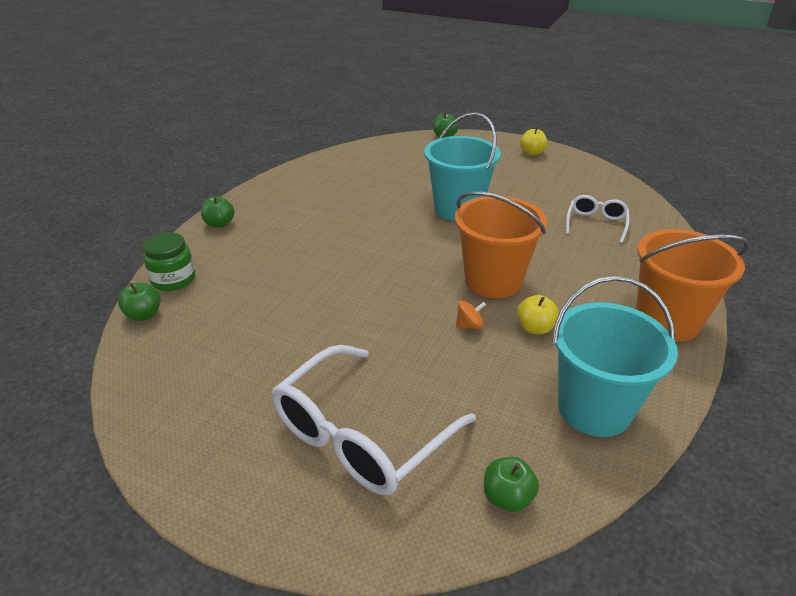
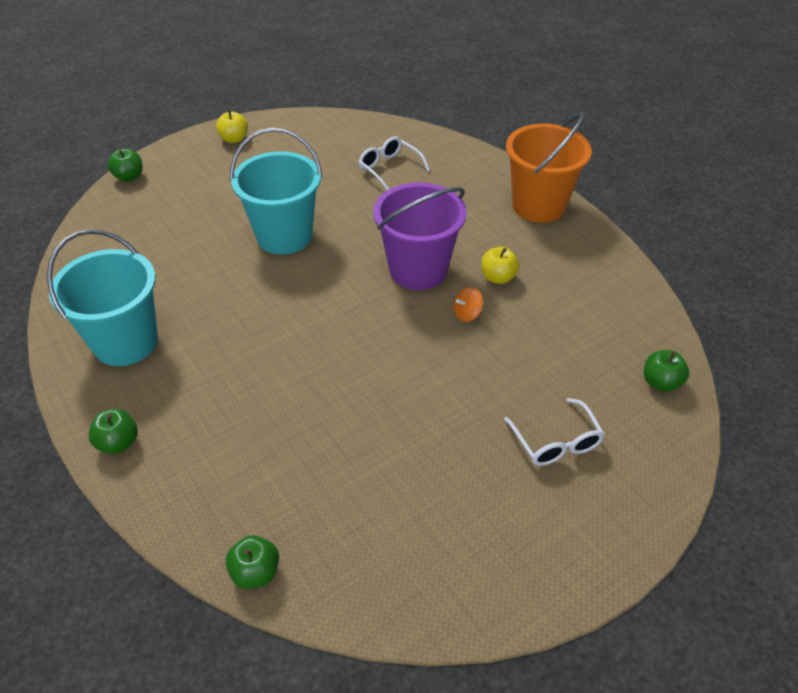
camera: 60 degrees left, 10 degrees up
green jar [143,232,195,291] -> none
white glasses [272,345,476,495] -> white glasses [504,398,605,466], size x0.52
orange bucket [455,191,547,298] -> purple bucket [373,183,467,290]
orange spinning top [456,301,486,329] -> orange spinning top turned 135 degrees counterclockwise [454,287,483,322]
turquoise bucket [552,276,678,437] -> turquoise bucket moved to [47,229,158,366]

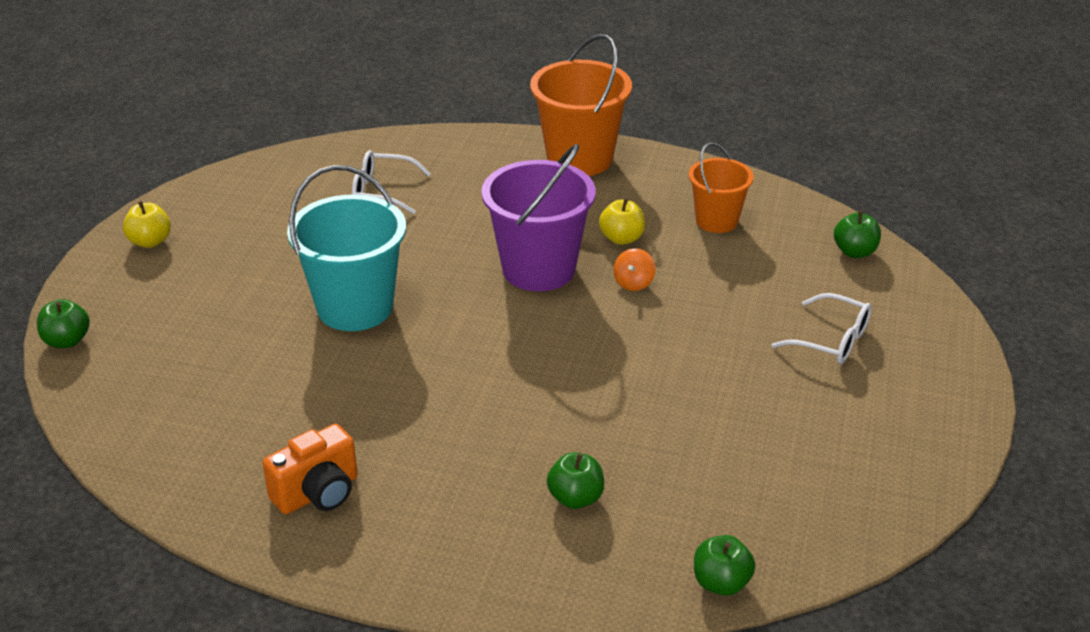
camera: 40 degrees left, 10 degrees down
turquoise bucket [47,229,158,366] -> orange camera [263,424,358,514]
green apple [88,409,138,454] -> green apple moved to [547,452,604,509]
none -> orange bucket [689,142,754,233]

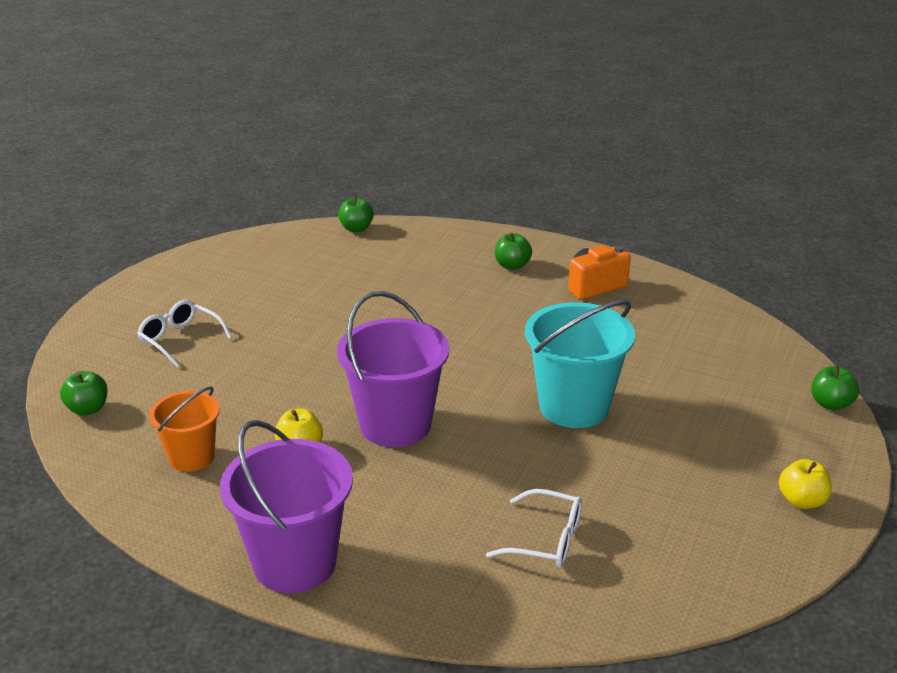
camera: 170 degrees left, 5 degrees down
orange bucket [530,34,632,176] -> purple bucket [220,420,353,593]
green apple [547,452,604,509] -> green apple moved to [495,232,532,270]
orange spinning top [613,248,656,291] -> none

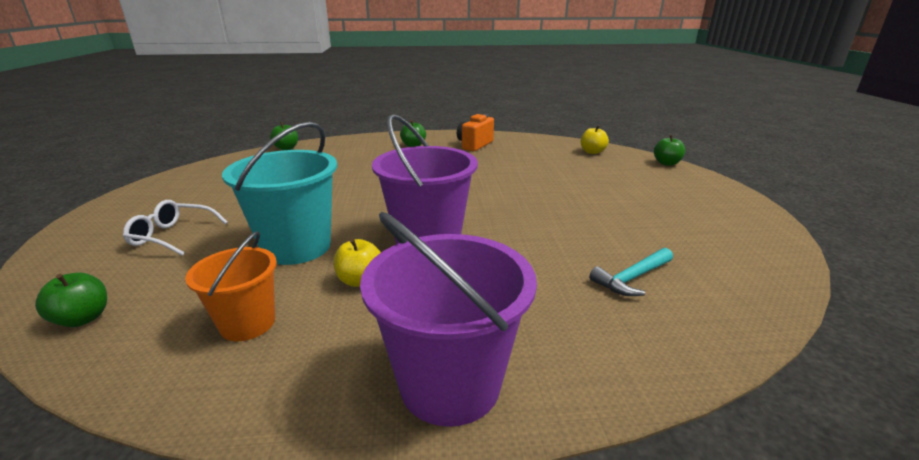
camera: 30 degrees left, 5 degrees down
white glasses [486,489,582,568] -> turquoise hammer [589,248,673,296]
turquoise bucket [525,300,635,428] -> turquoise bucket moved to [222,122,337,265]
yellow apple [779,459,832,509] -> yellow apple moved to [581,125,609,154]

